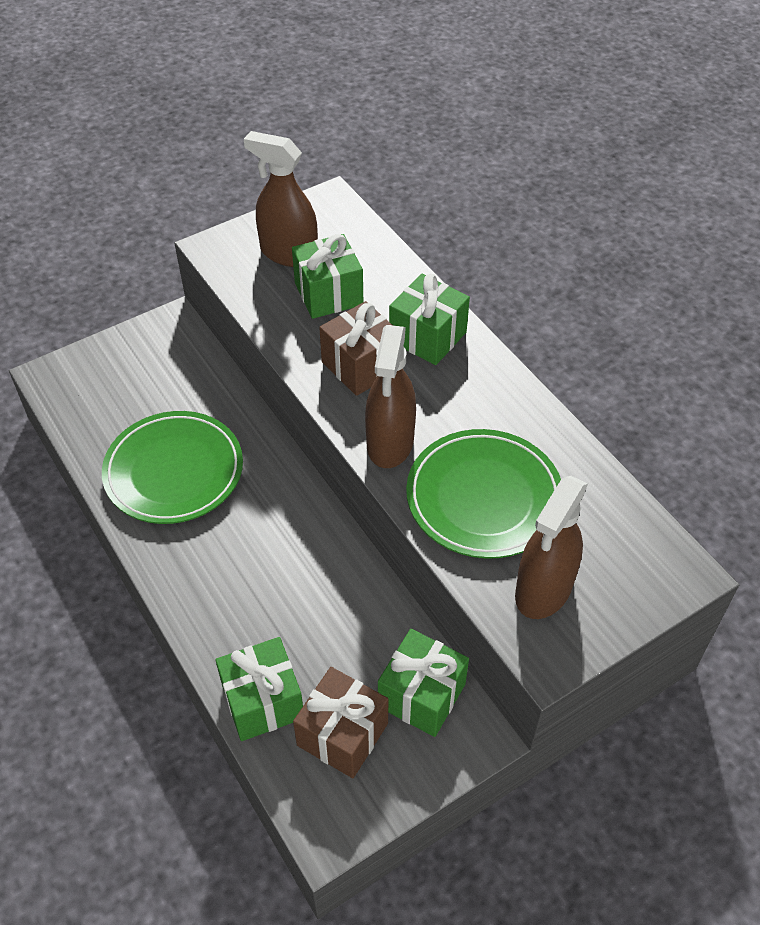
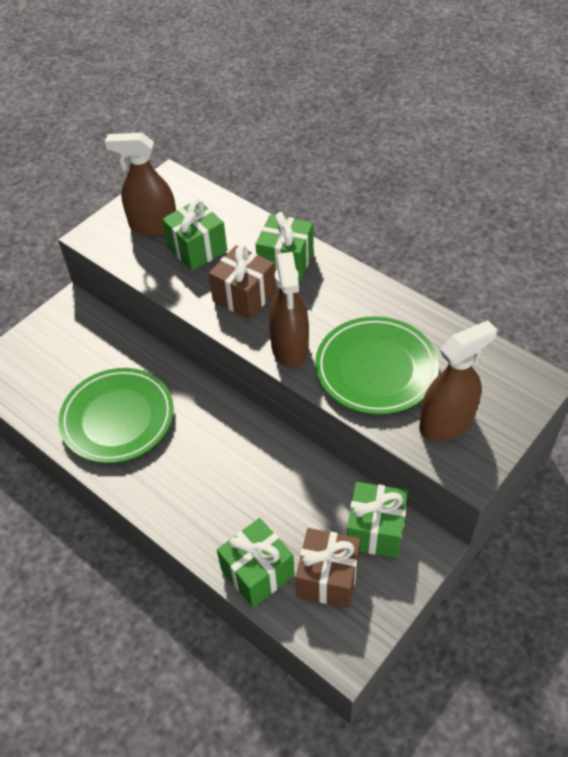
camera: 15 degrees left, 0 degrees up
brown spray bottle [515,476,588,619] -> brown spray bottle turned 135 degrees counterclockwise [419,320,497,441]

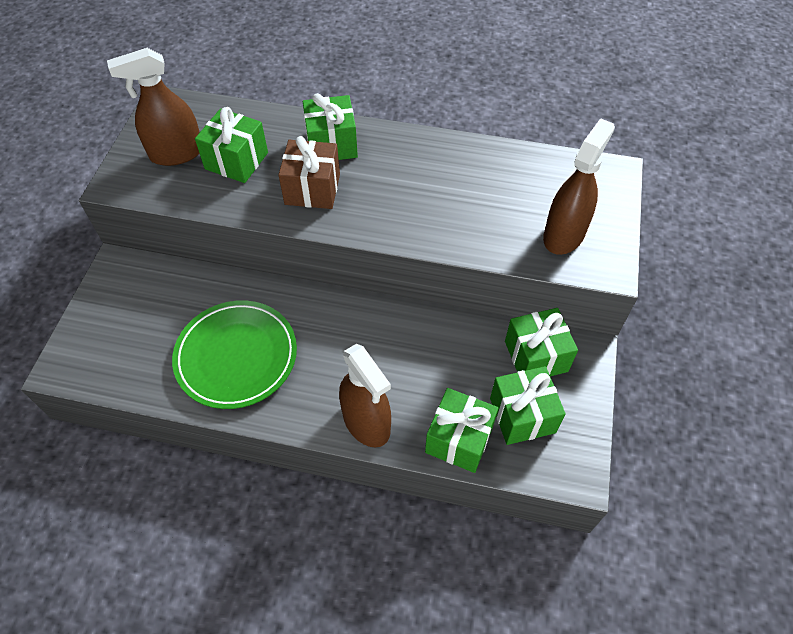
camera: 30 degrees left, 5 degrees up
brown spray bottle [269,252,309,368] -> brown spray bottle moved to [339,344,391,447]
brown gift [296,528,361,608] -> green gift [490,366,566,445]
green plate [315,316,439,414] -> none

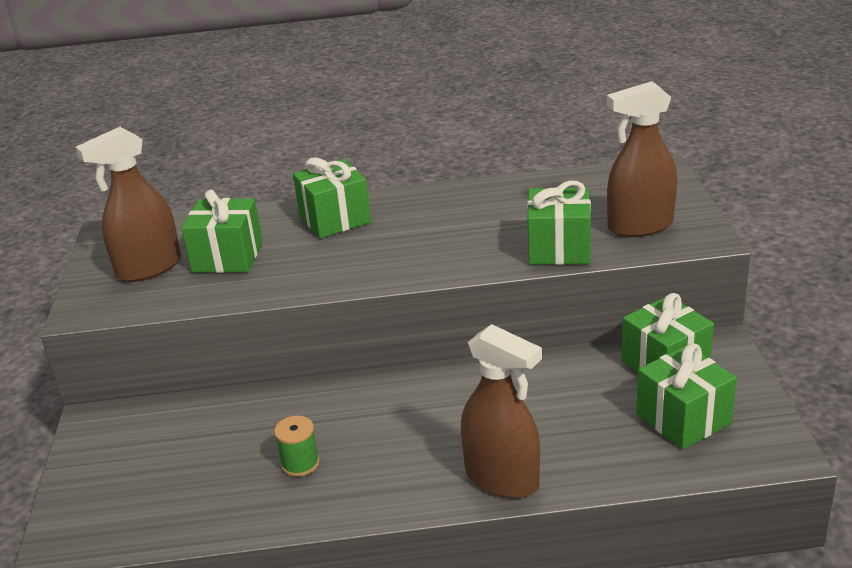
camera: 15 degrees left, 25 degrees down
green plate [172,300,297,409] -> green spool [274,416,320,477]
brown gift [278,136,340,209] -> none
green gift [425,388,498,473] -> green gift moved to [527,181,591,265]
brown spray bottle [543,118,615,255] -> brown spray bottle turned 120 degrees counterclockwise [607,81,677,237]

